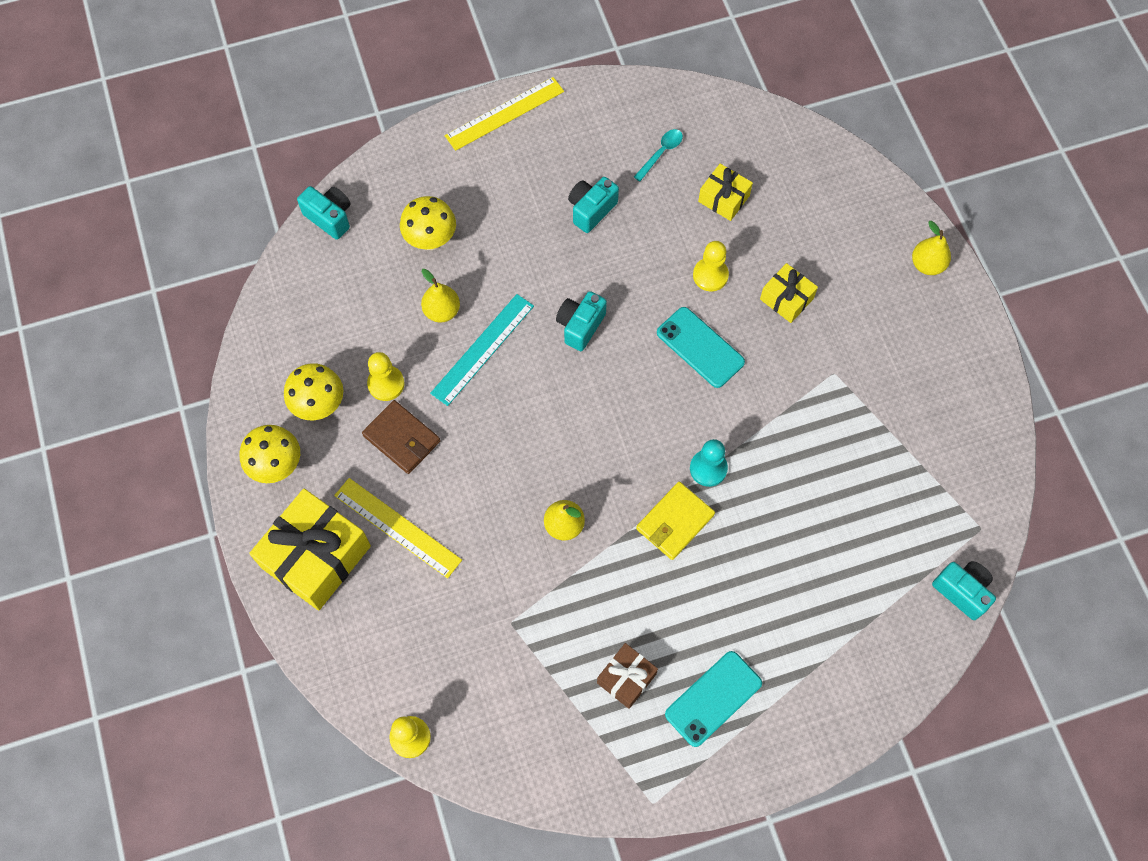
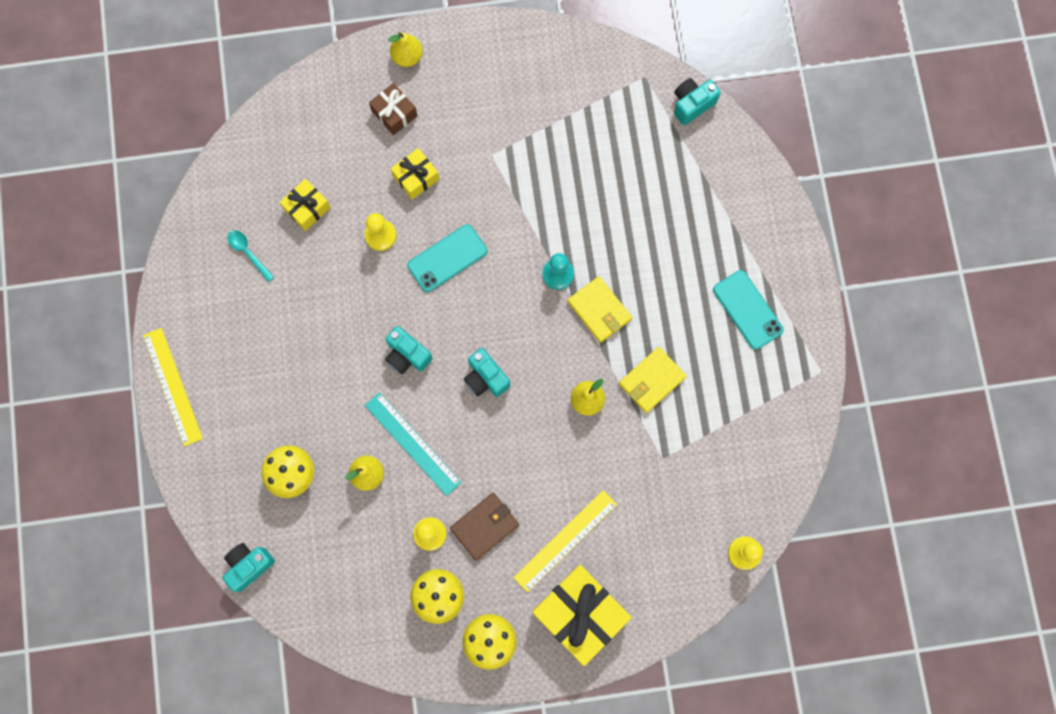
camera: 80 degrees left, 10 degrees up
turquoise camera [568,177,619,233] -> turquoise camera moved to [464,348,510,397]
brown gift [597,643,658,709] -> brown gift moved to [369,83,418,135]
none -> yellow wallet [619,347,686,413]

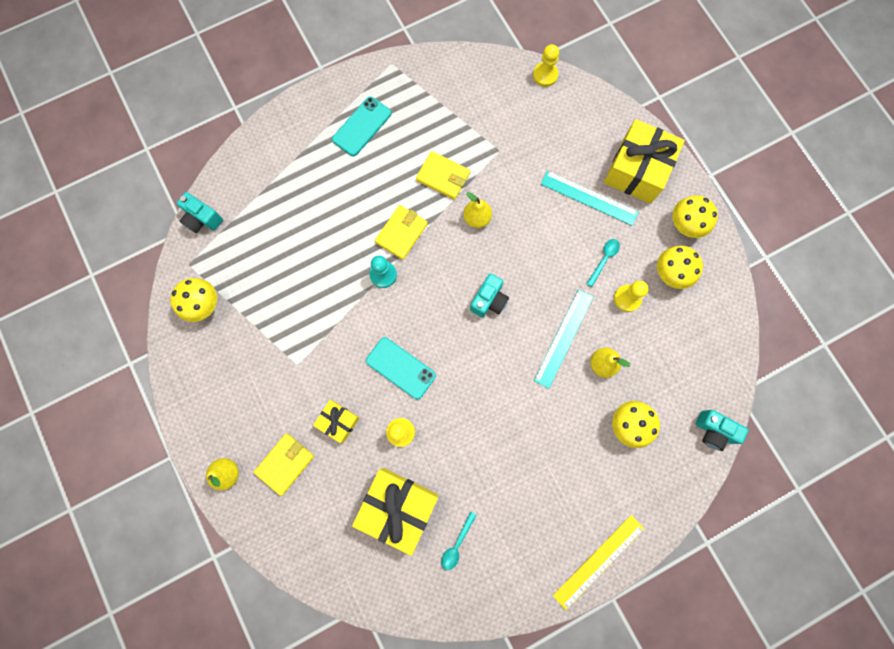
camera: 110 degrees left, 0 degrees up
yellow gift [279,179,331,231] -> yellow gift [352,468,438,556], size x1.90
brown gift [369,83,418,135] -> yellow wallet [254,434,314,496]
turquoise camera [385,326,432,374] -> none
brown wallet [450,493,519,561] -> turquoise spoon [586,239,620,287]
yellow ruler [513,490,617,592] -> turquoise ruler [541,171,639,226]
none -> yellow mushroom [170,278,217,322]

